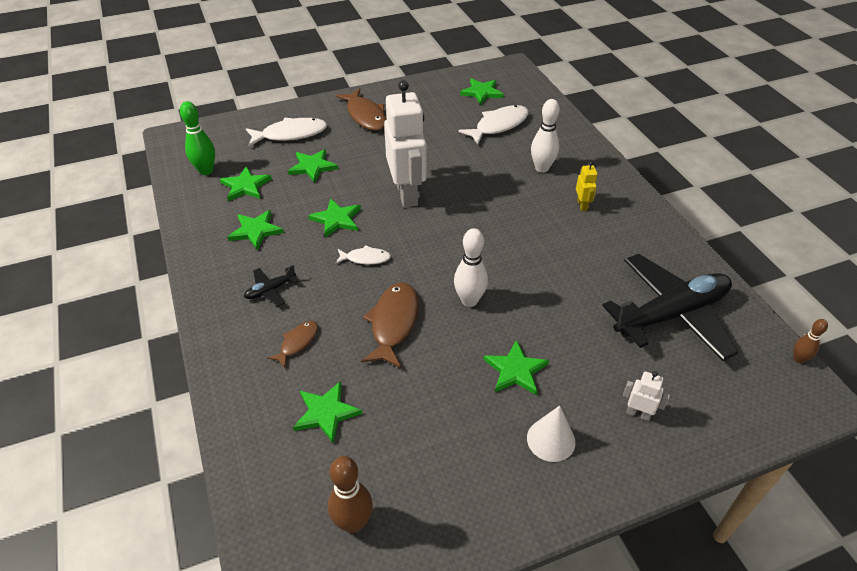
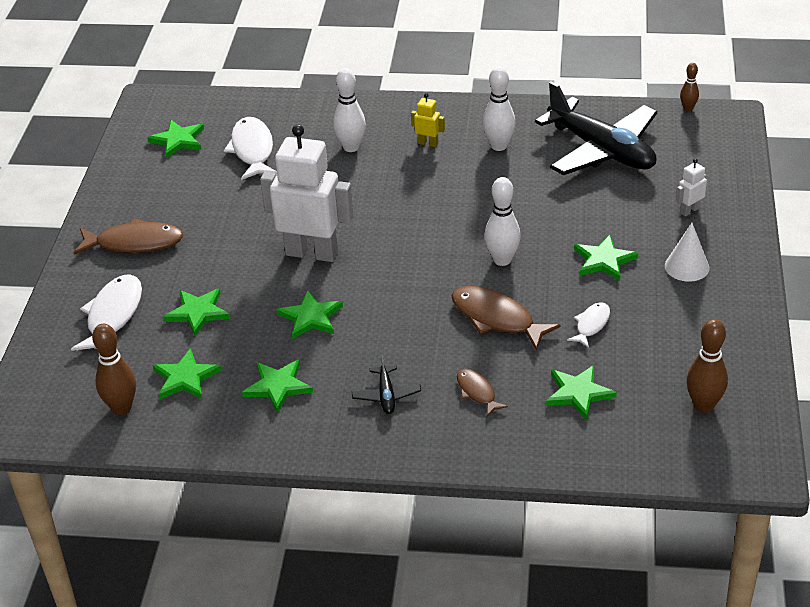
camera: 60 degrees left, 5 degrees down
green bowling pin [180,101,215,175] -> brown bowling pin [92,324,136,415]
white fish [336,245,391,265] -> white fish moved to [567,302,610,348]
black plane [602,254,739,361] -> black plane turned 135 degrees clockwise [535,81,657,175]
none -> white bowling pin [483,66,515,151]

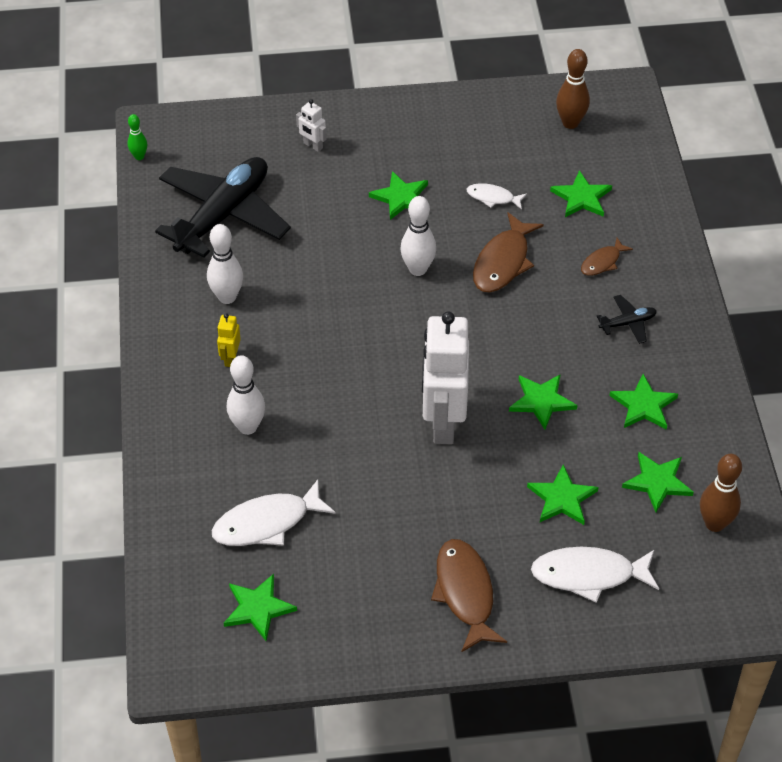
camera: 105 degrees left, 10 degrees up
white cone [665,223,710,282] -> none
brown bowling pin [680,63,699,111] -> green bowling pin [128,114,147,160]

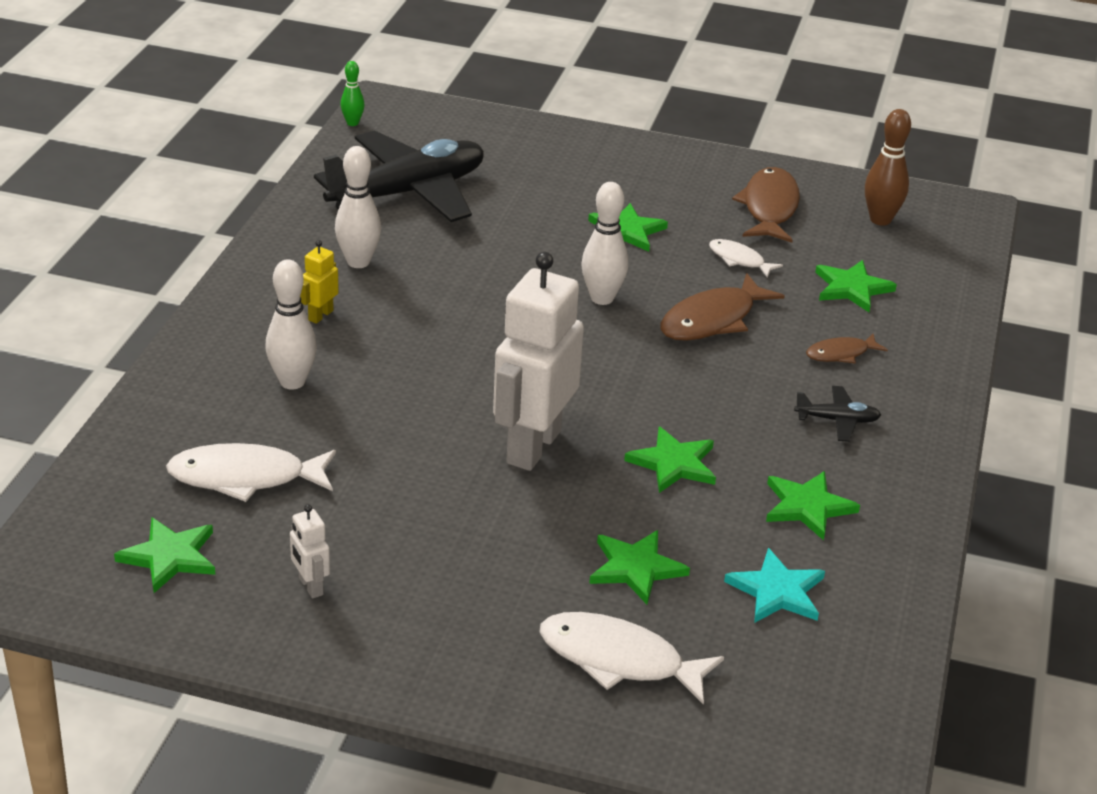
camera: 20 degrees right, 15 degrees down
white robot [296,99,327,152] -> white robot moved to [290,504,330,599]
brown fish [431,539,507,653] -> brown fish moved to [732,167,800,243]
green star [622,452,694,512] -> turquoise star [724,548,825,623]
brown bowling pin [700,454,742,532] -> none

